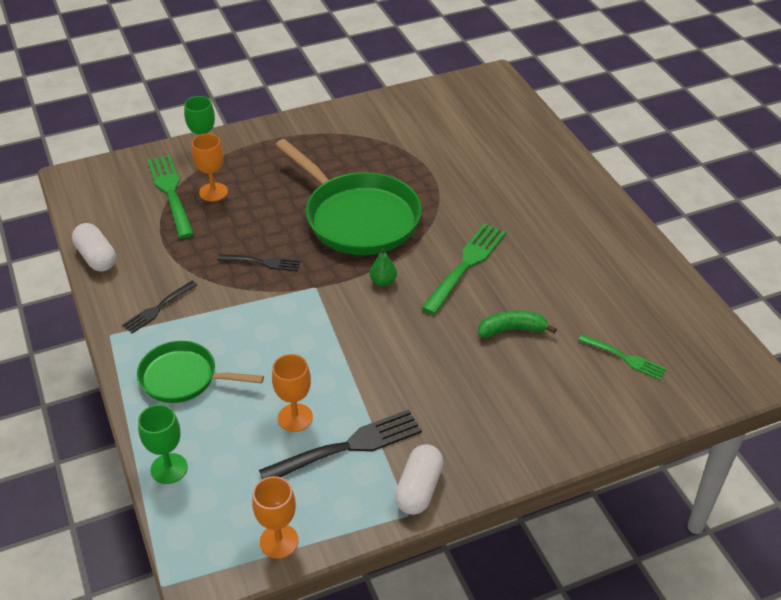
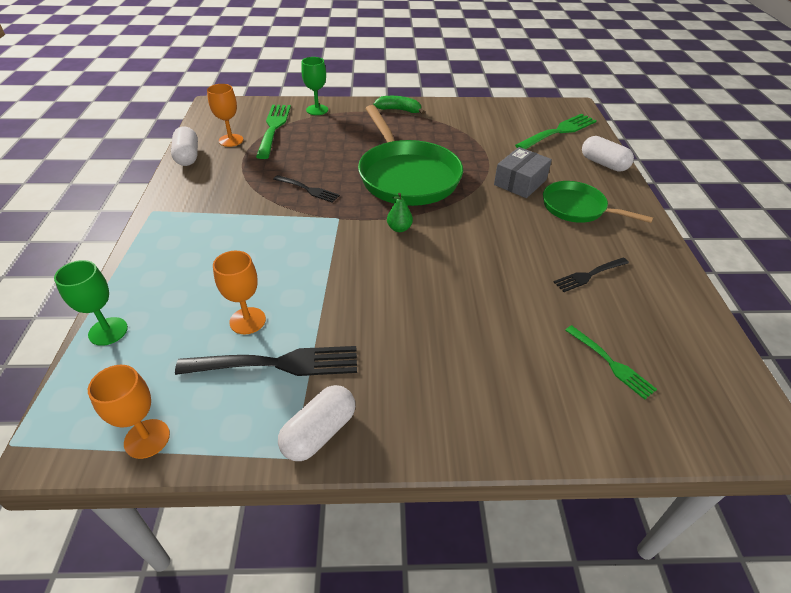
camera: 20 degrees right, 0 degrees up
black fork [122,281,197,334] -> black fork moved to [554,258,629,292]
green pan [137,341,264,403] -> green pan moved to [543,181,653,223]
orange goblet [192,134,228,202] -> orange goblet moved to [207,84,243,147]
green fork [421,223,506,315] -> green fork moved to [515,114,597,149]
green banana [478,310,557,337] -> green banana moved to [374,96,425,114]
none -> grey box [494,147,552,198]
none -> white capsule [582,136,634,172]

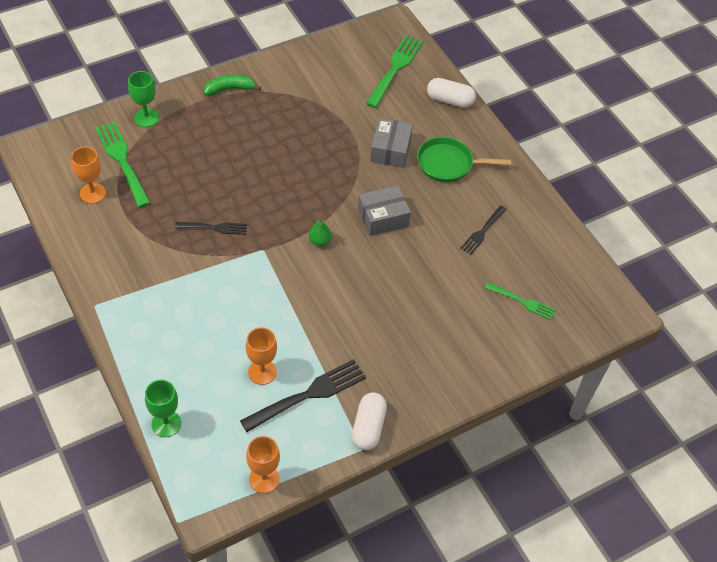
camera: 30 degrees left, 10 degrees up
white capsule [171,126,198,166] -> none
green pan [358,105,463,206] -> none
none -> grey box [358,185,411,236]

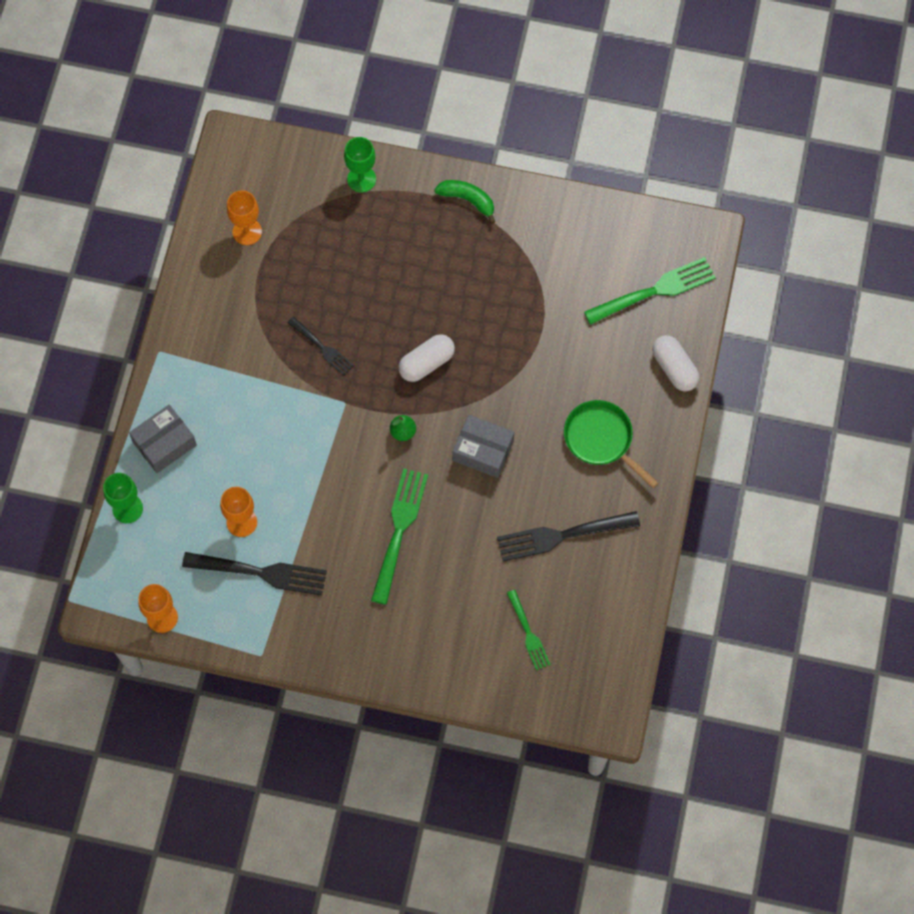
camera: 45 degrees right, 15 degrees up
green fork [95,121,150,208] -> green fork moved to [371,469,428,605]
white capsule [352,392,387,450] -> white capsule moved to [398,334,455,382]
grey box [370,118,413,168] -> grey box moved to [129,405,197,473]
black fork [460,205,506,255] -> black fork [497,511,640,561], size x1.71

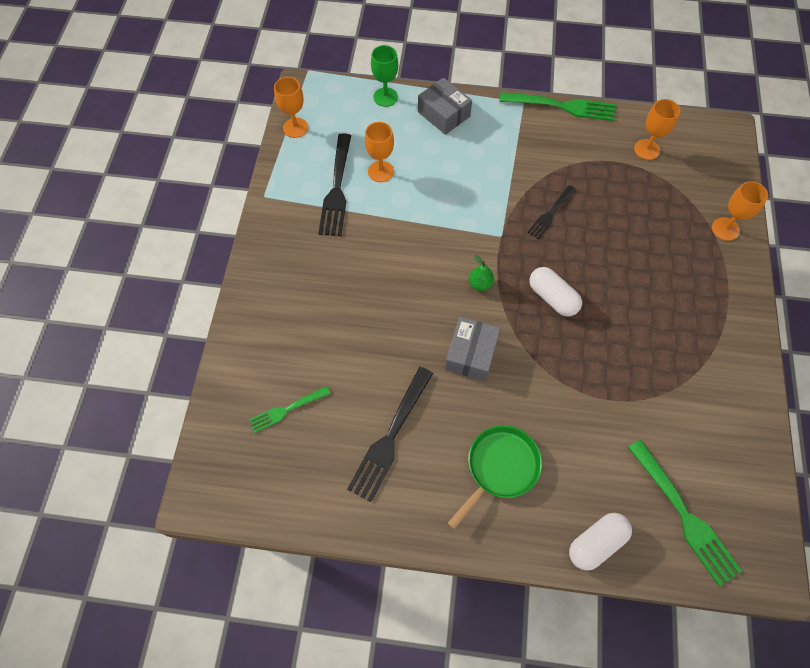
camera: 85 degrees right, 5 degrees down
green goblet [344,137,376,192] -> orange goblet [712,181,768,241]
green fork [371,469,428,605] -> green fork moved to [500,92,615,121]
green banana [434,180,495,224] -> none
black fork [497,511,640,561] -> black fork turned 135 degrees counterclockwise [347,367,433,502]

